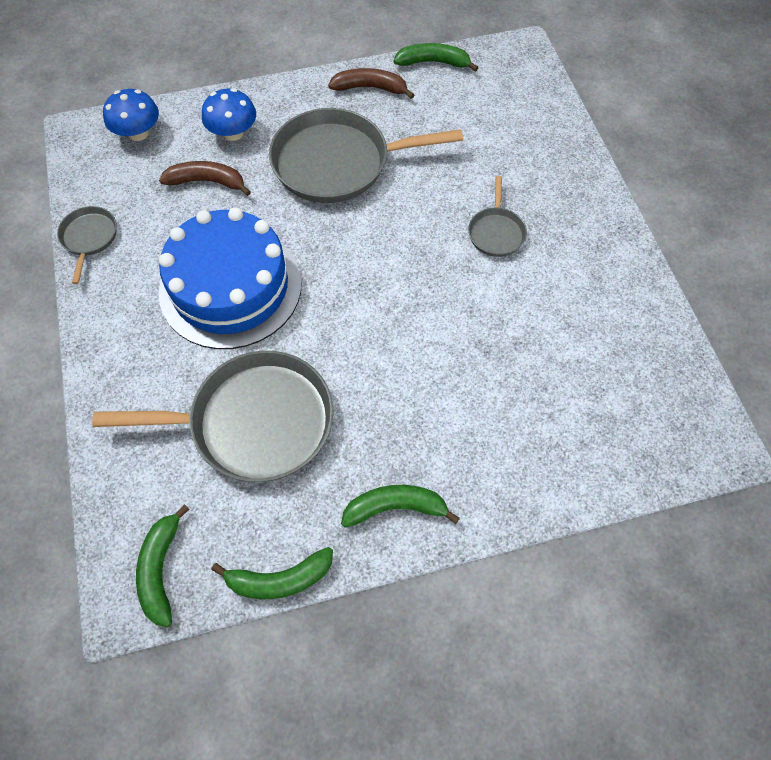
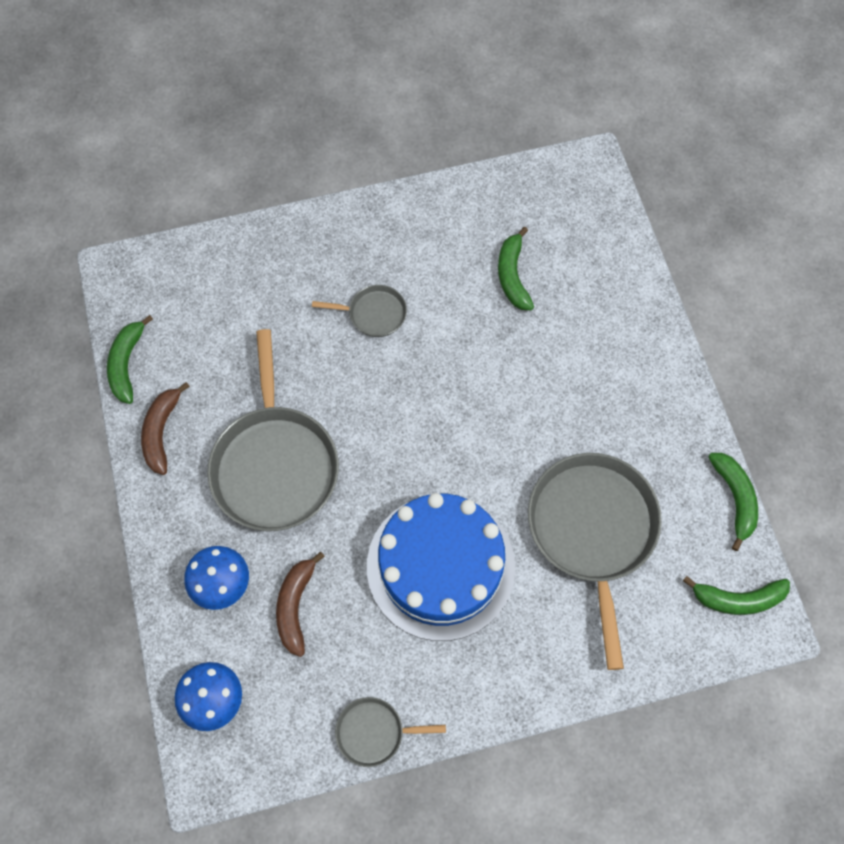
camera: 90 degrees left, 5 degrees up
green banana [341,485,460,528] -> green banana moved to [498,227,534,310]

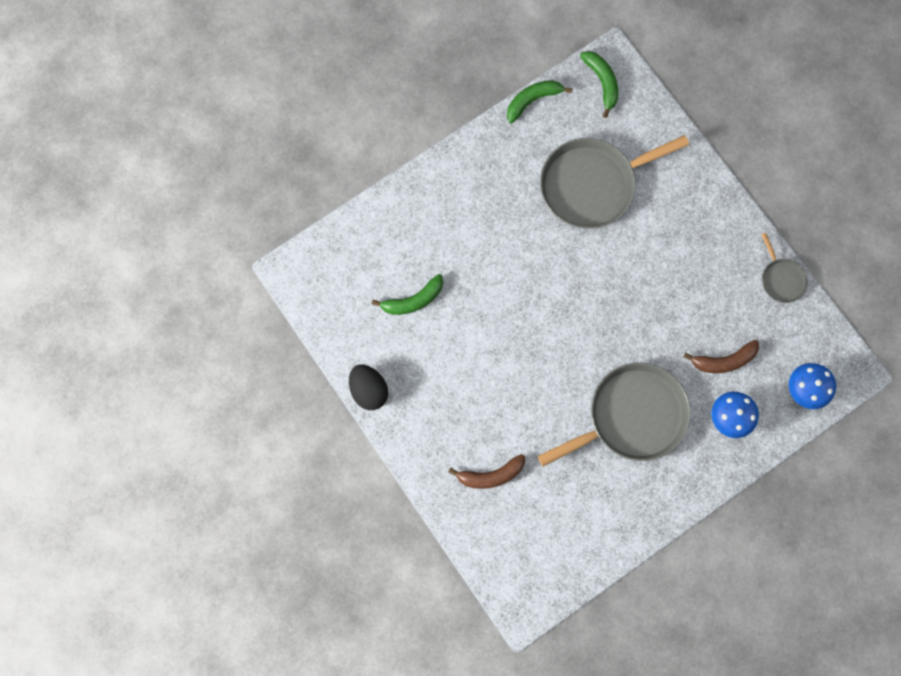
camera: 110 degrees left, 10 degrees up
green banana [107,315,153,404] -> none
brown banana [141,382,190,475] -> brown banana moved to [448,454,525,489]
grey pan [312,285,407,337] -> none
blue cake [367,493,515,641] -> none
none -> black egg [349,364,388,410]

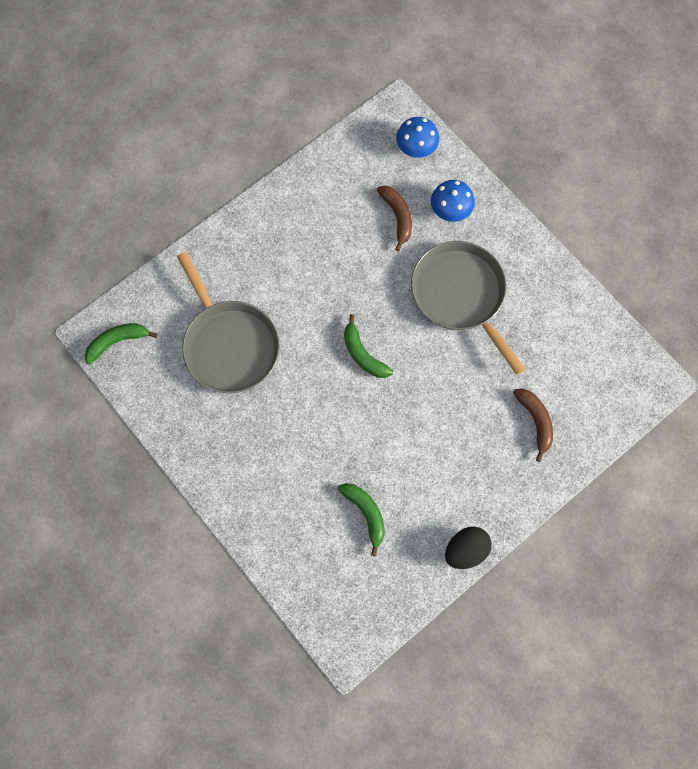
camera: 95 degrees left, 5 degrees down
green banana [507,80,573,123] -> green banana moved to [344,314,393,378]
grey pan [761,233,808,303] -> none

